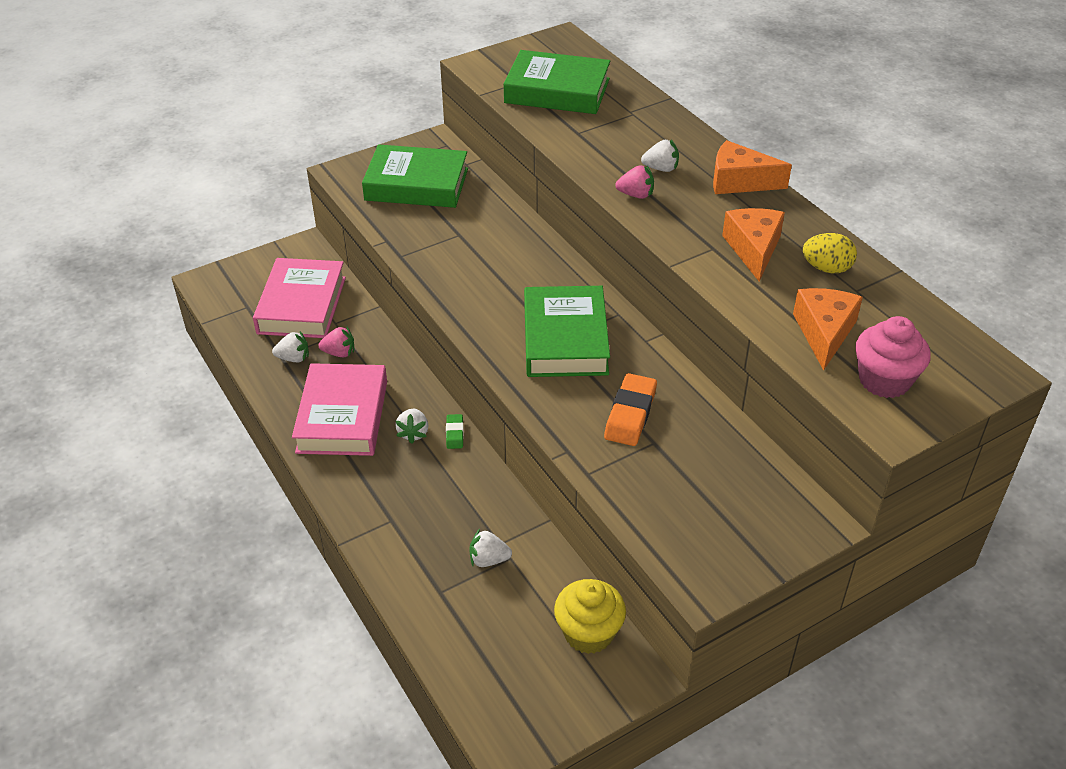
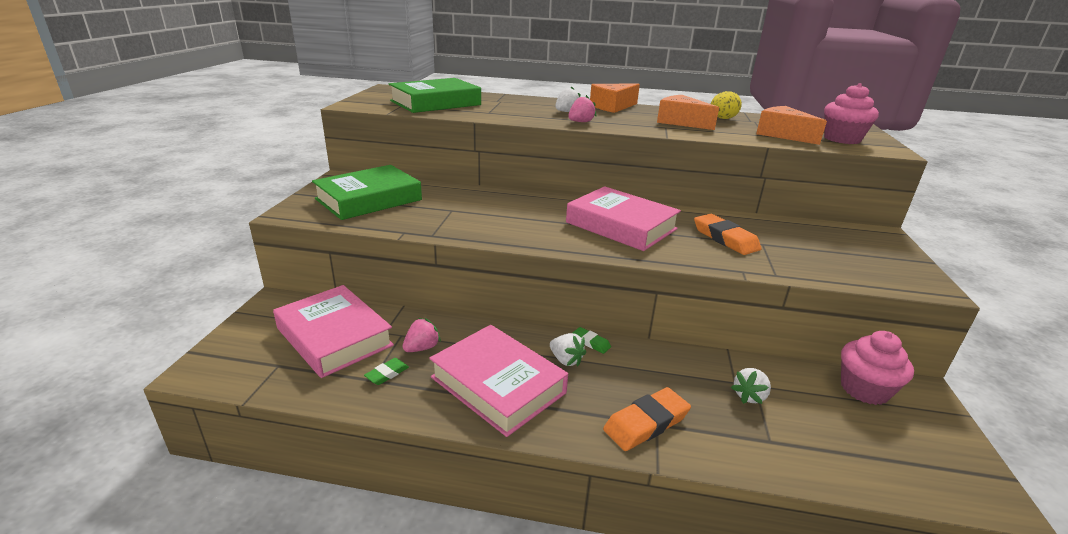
camera: 50 degrees left, 15 degrees down
white strawberry [272,331,309,362] -> green eraser [364,358,409,385]
green book [524,286,610,377] -> pink book [566,186,681,251]
yellow cupcake [554,579,626,654] -> pink cupcake [841,331,914,405]
none -> orange eraser [603,387,691,451]

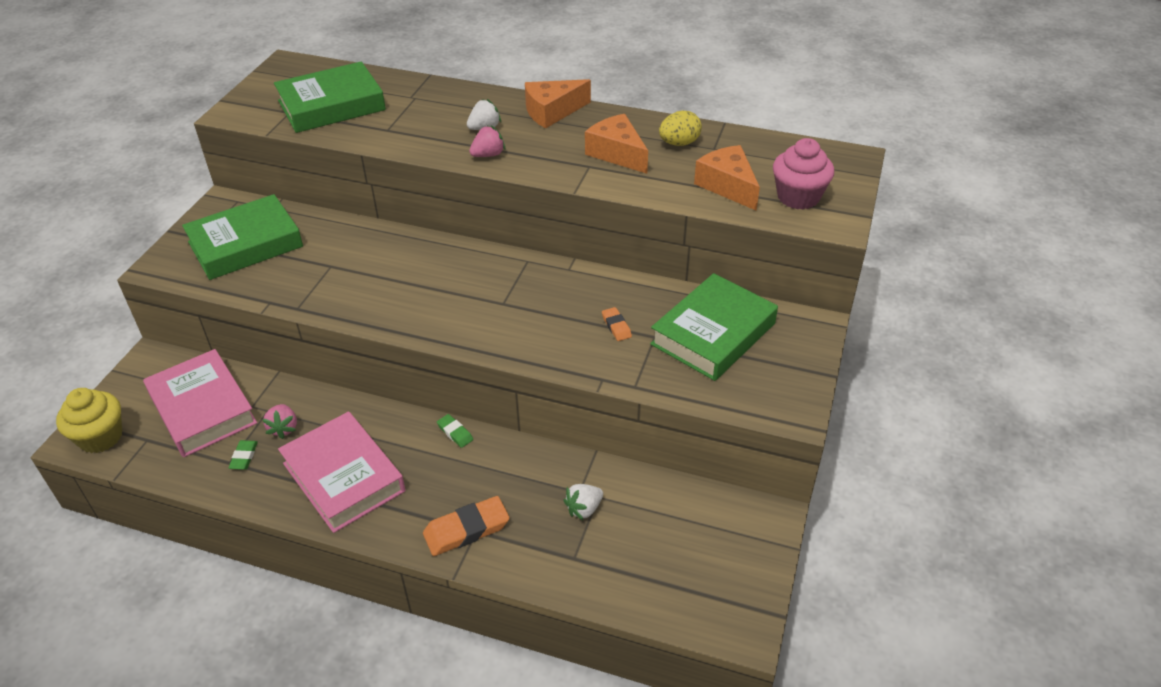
camera: 10 degrees right, 15 degrees up
green eraser [364,358,409,385] -> green eraser turned 45 degrees counterclockwise [228,440,258,470]
pink strawberry [403,318,441,352] -> pink strawberry turned 120 degrees clockwise [262,404,297,439]
white strawberry [550,333,586,366] -> none
pink book [566,186,681,251] -> none
orange eraser [694,214,762,255] -> orange eraser [602,307,632,341], size x0.53
pink cupcake [841,331,914,405] -> none
none -> yellow cupcake [56,388,122,453]
none -> green book [650,273,778,381]

